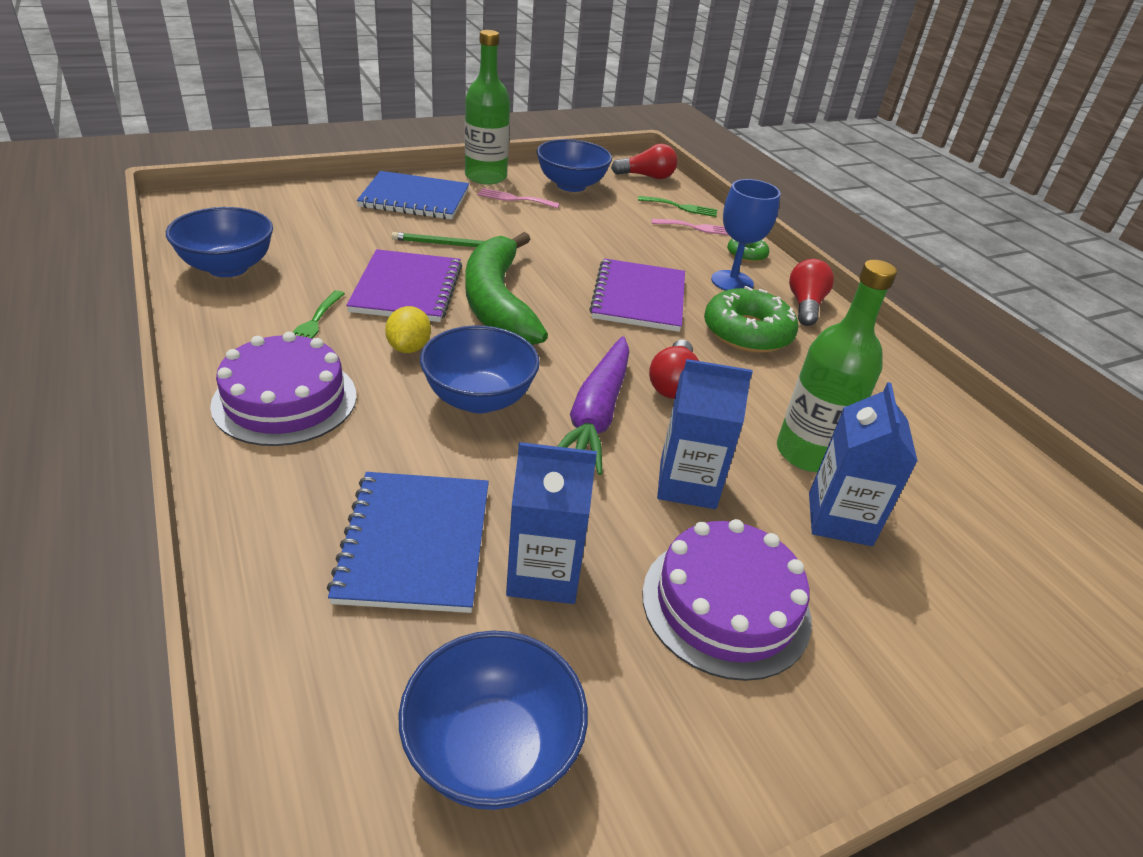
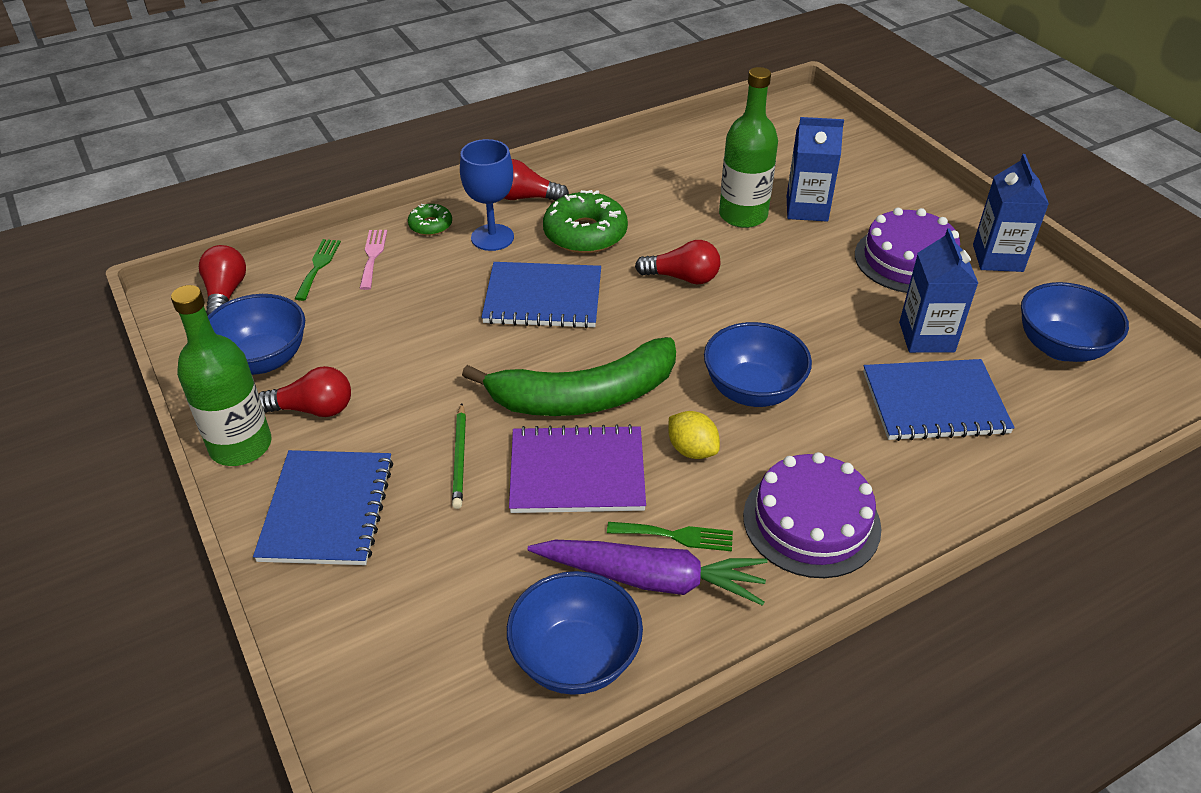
camera: 90 degrees left, 5 degrees up
yellow lemon [385,306,431,353] -> yellow lemon turned 45 degrees clockwise [668,411,720,459]
pink fork [478,188,560,209] -> red light bulb [258,366,351,417]
purple carrot [557,336,629,475] -> purple carrot moved to [528,540,768,606]
purple notebook [589,258,685,332] -> blue notebook [481,262,601,328]
blue carton [657,359,753,509] -> blue carton moved to [973,154,1049,272]

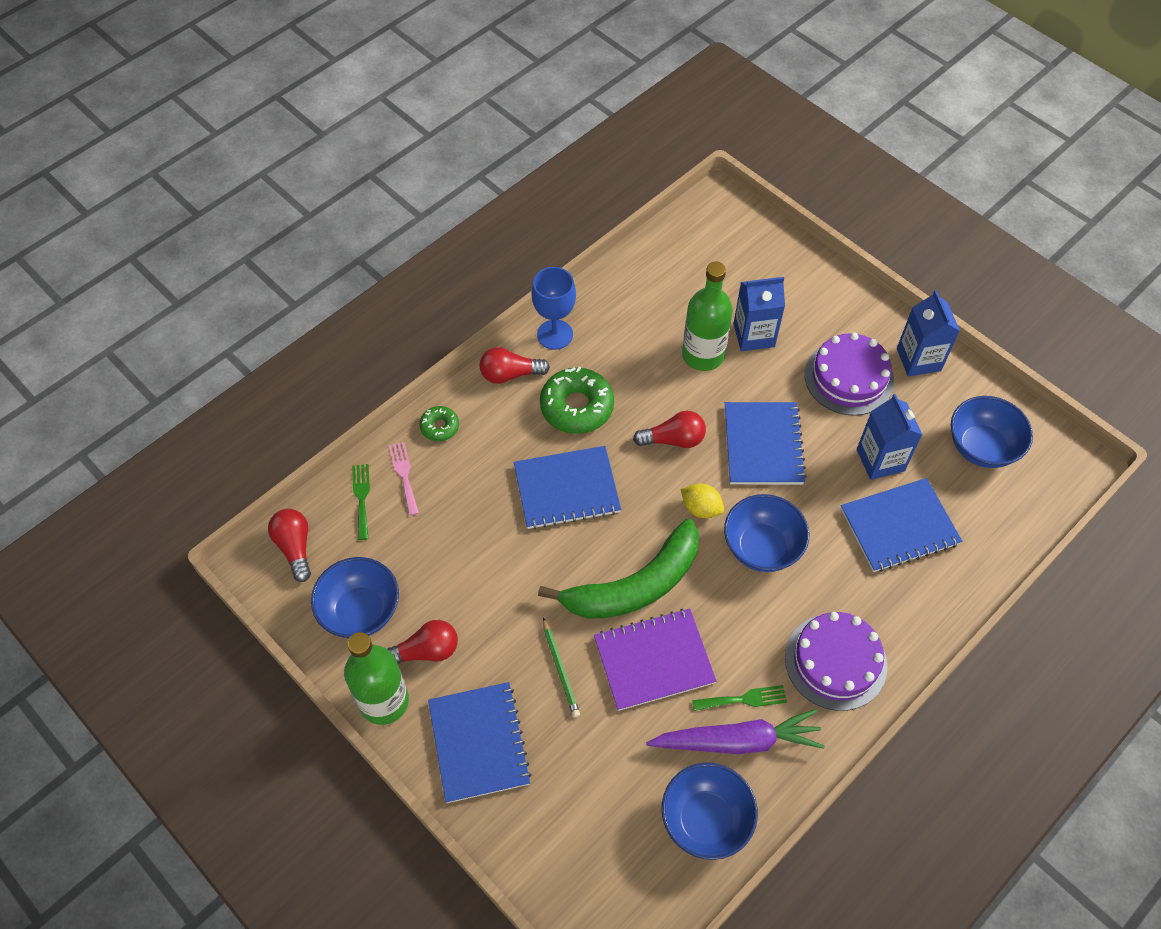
camera: 15 degrees left, 15 degrees up
blue goblet [460,139,514,251] -> blue goblet moved to [531,267,576,350]
yellow lemon [668,411,720,459] -> yellow lemon moved to [681,483,724,518]
none -> blue notebook [725,402,807,485]

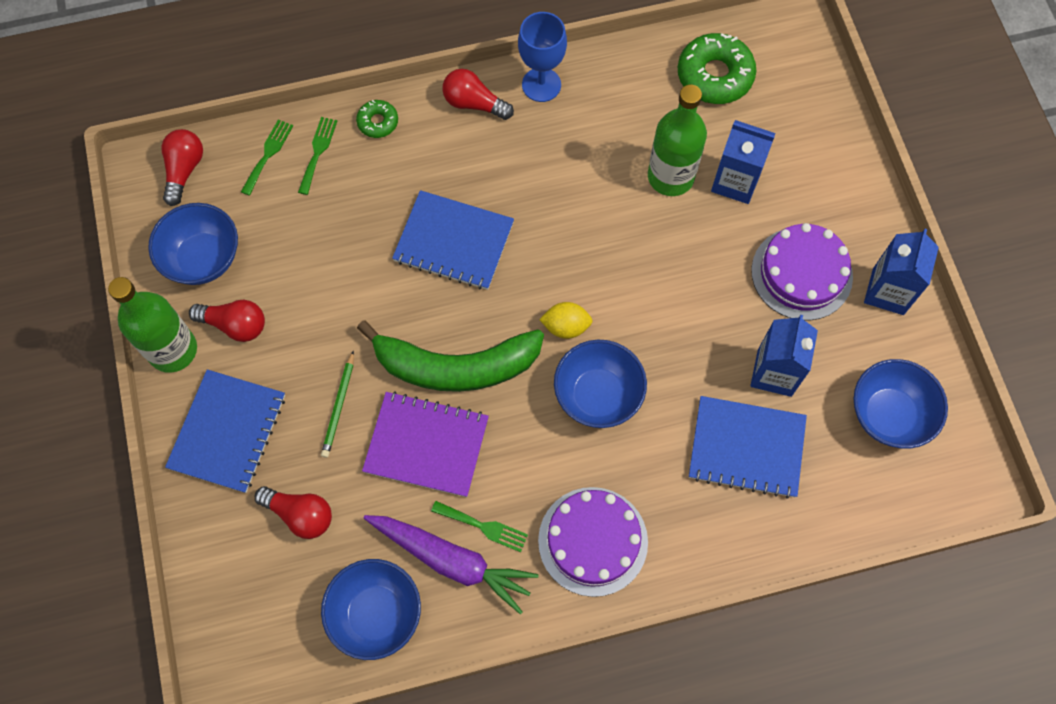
camera: 30 degrees right, 10 degrees up
pink fork [389,442,419,516] -> green fork [298,117,337,195]
green donut [540,366,614,434] -> green donut moved to [678,33,756,104]
red light bulb [633,411,706,448] -> red light bulb moved to [255,486,332,539]
yellow lemon [681,483,724,518] -> yellow lemon turned 60 degrees counterclockwise [539,302,592,339]
blue notebook [725,402,807,485] -> none

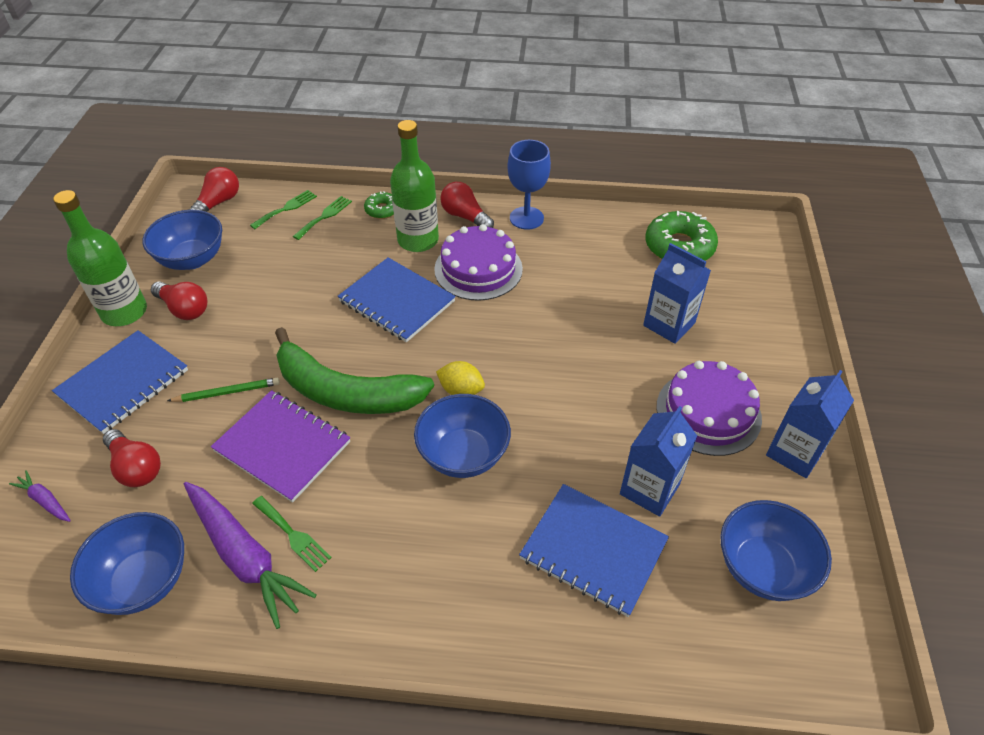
camera: 20 degrees right, 20 degrees down
green pencil [321,350,354,458] -> green pencil turned 135 degrees counterclockwise [167,378,280,402]
purple cake [538,487,648,597] -> purple cake moved to [434,224,523,301]
green bottle [648,85,707,196] -> green bottle moved to [390,120,439,252]
none -> purple carrot [9,470,71,522]

